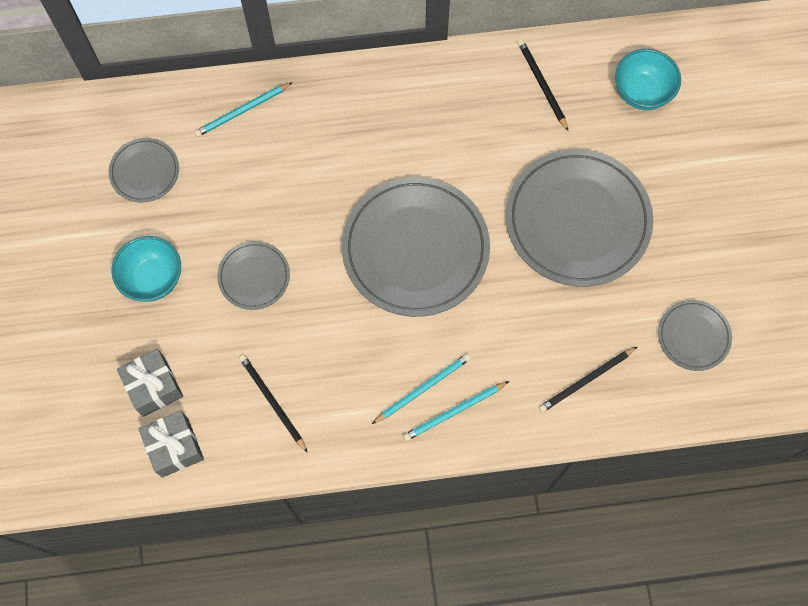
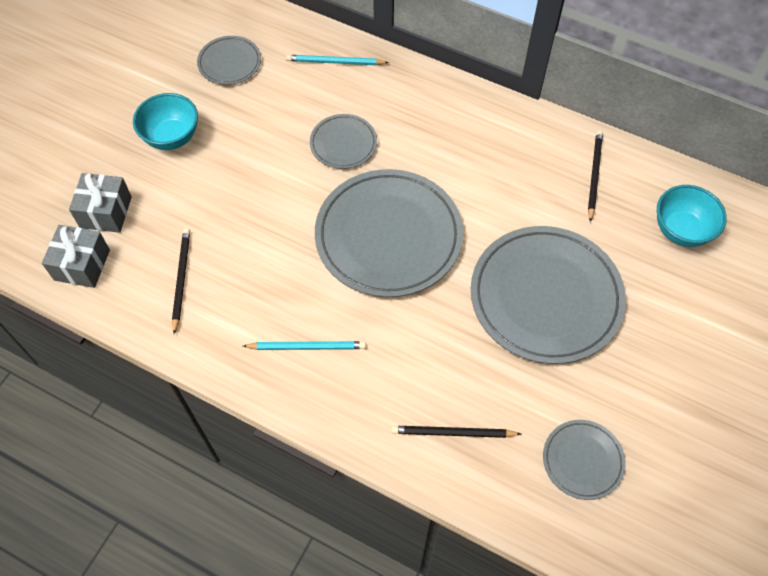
camera: 35 degrees right, 10 degrees down
grey plate [217,241,290,310] -> grey plate moved to [310,114,377,169]
turquoise pencil [403,381,509,441] -> none

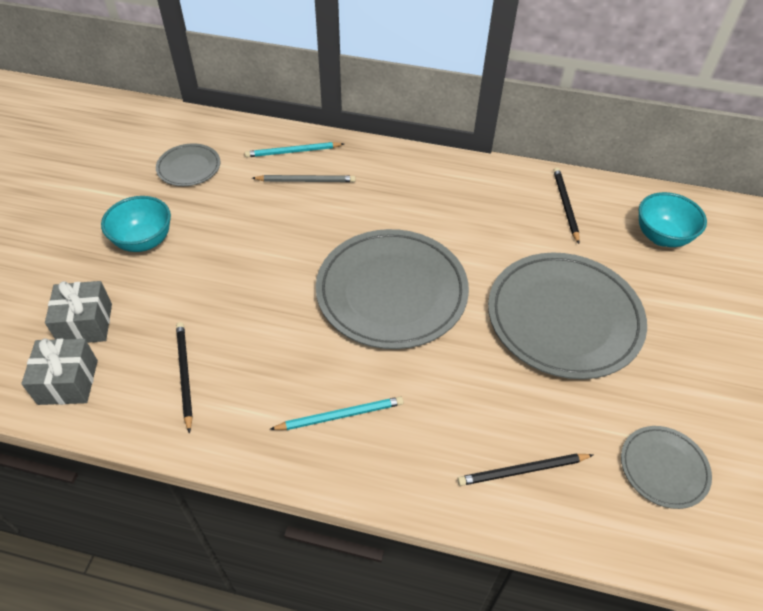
camera: 15 degrees left, 10 degrees down
grey plate [310,114,377,169] -> none
none -> grey pencil [252,175,356,182]

